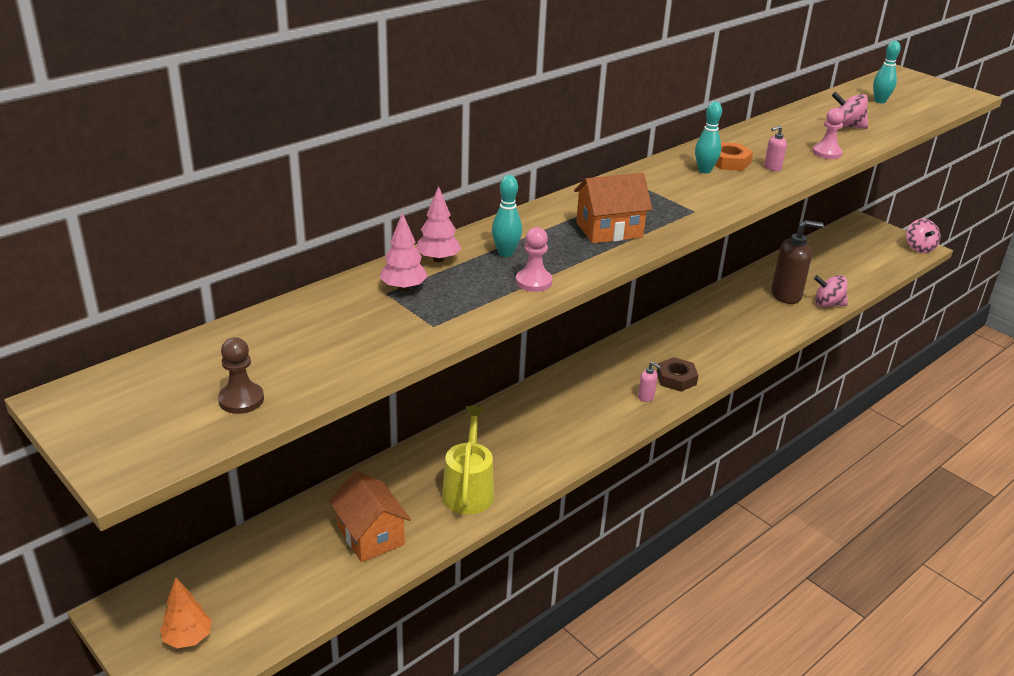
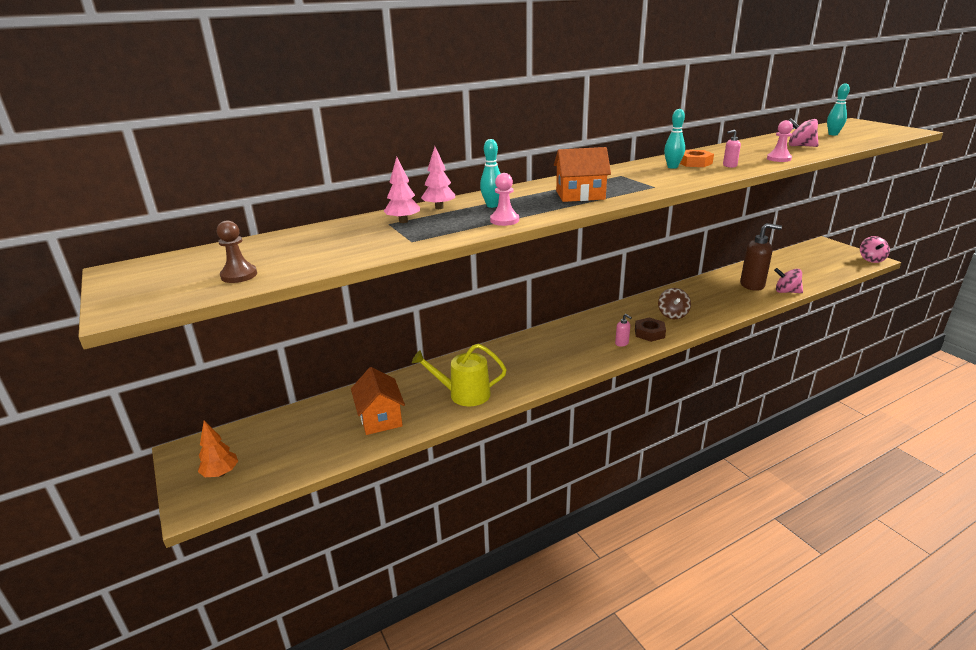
camera: 15 degrees right, 5 degrees down
yellow watering can [442,406,494,514] -> yellow watering can turned 105 degrees counterclockwise [412,344,507,406]
none -> brown spinning top [658,288,691,319]

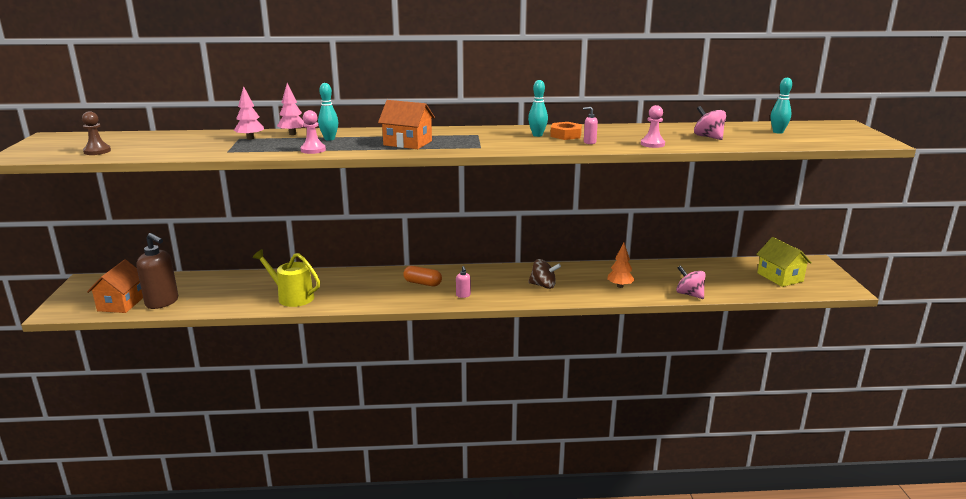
camera: 25 degrees right, 5 degrees down
orange tree [198,421,238,477] -> orange tree moved to [607,243,635,288]
orange house [351,367,405,435] -> orange house moved to [87,259,143,313]
brown nut [635,318,666,342] -> none
brown spinning top [658,288,691,319] -> brown spinning top turned 105 degrees counterclockwise [528,259,561,289]
brown soap dispenser [740,223,782,291] -> brown soap dispenser moved to [137,233,178,309]
pink spinning top [860,236,890,263] -> none
none -> orange capsule [403,266,442,286]
none -> yellow house [756,237,812,287]

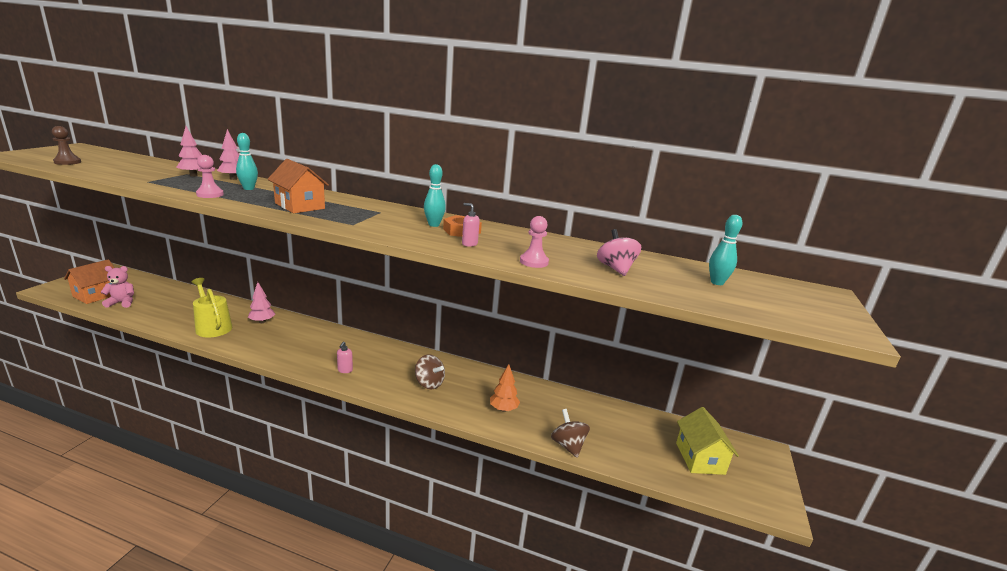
camera: 20 degrees right, 0 degrees up
brown soap dispenser [137,233,178,309] -> pink teddy bear [100,266,134,308]
orange capsule [403,266,442,286] -> none
pink spinning top [676,265,705,299] -> brown spinning top [551,409,590,458]
none -> pink tree [248,282,275,323]

